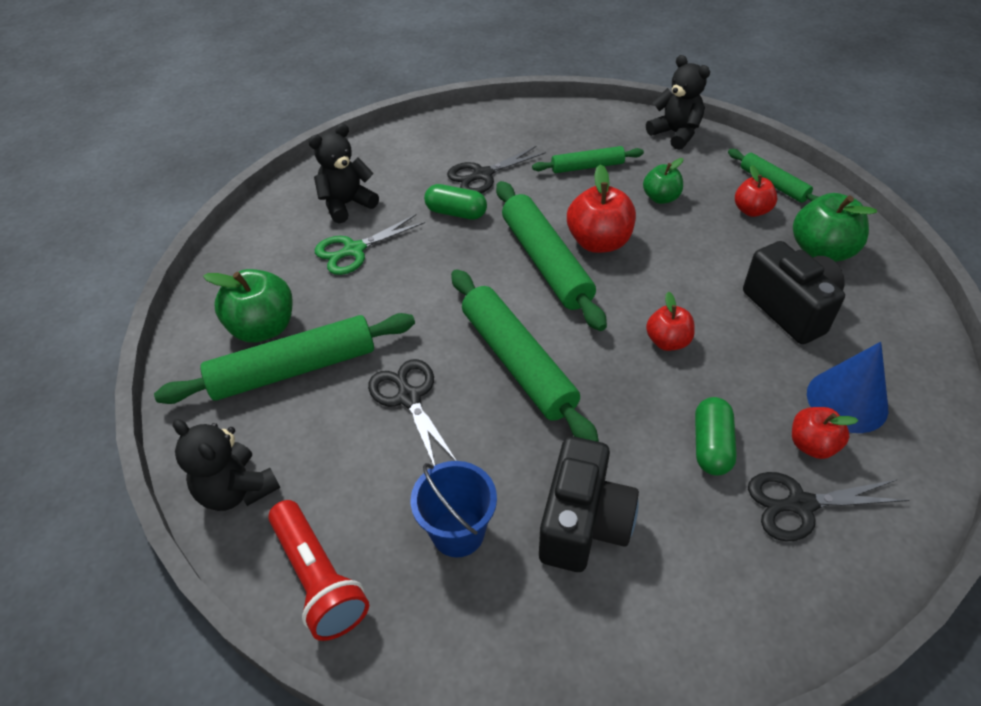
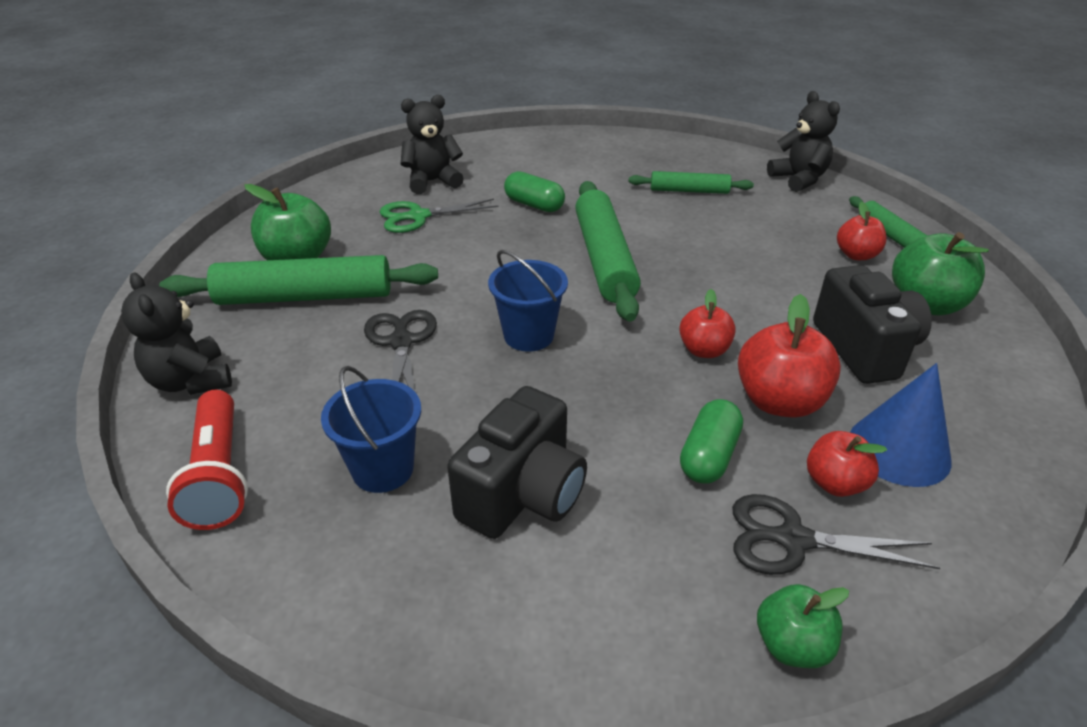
camera: 15 degrees right, 10 degrees down
black scissors [447,146,546,193] -> none
green rolling pin [451,269,599,442] -> blue bucket [488,250,568,352]
red apple [567,164,636,253] -> red apple moved to [738,294,841,417]
green apple [643,158,683,204] -> green apple moved to [757,584,849,668]

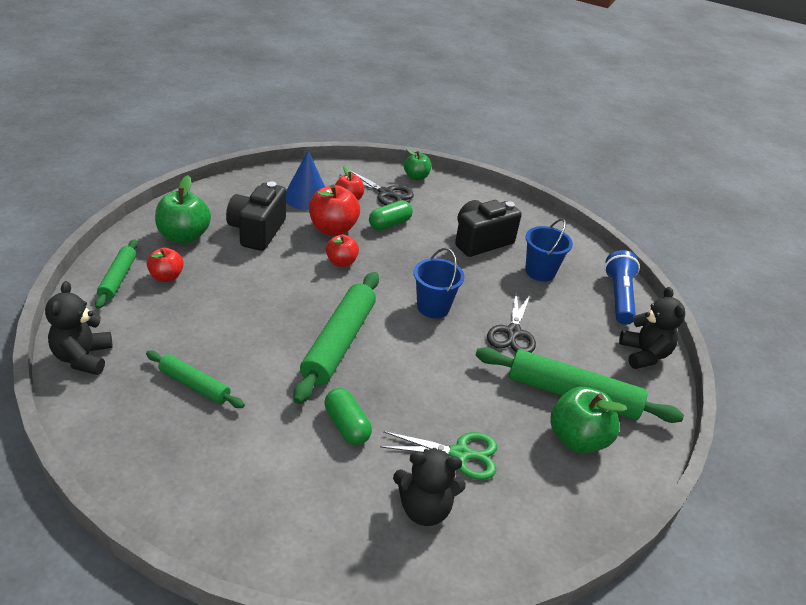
camera: 160 degrees left, 0 degrees up
red flashlight [166,390,248,530] -> blue flashlight [604,250,640,325]

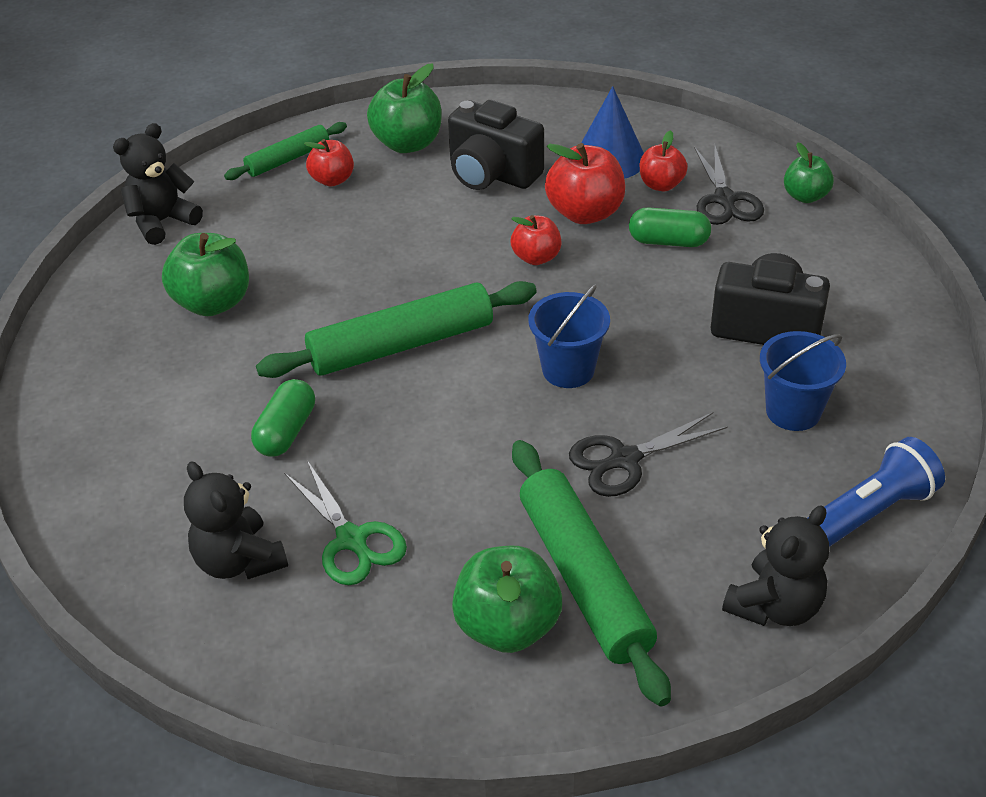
camera: 55 degrees right, 5 degrees up
green rolling pin [146,351,245,408] -> green apple [162,233,249,316]
black camera [226,181,286,251] -> black camera turned 120 degrees counterclockwise [448,100,544,190]

